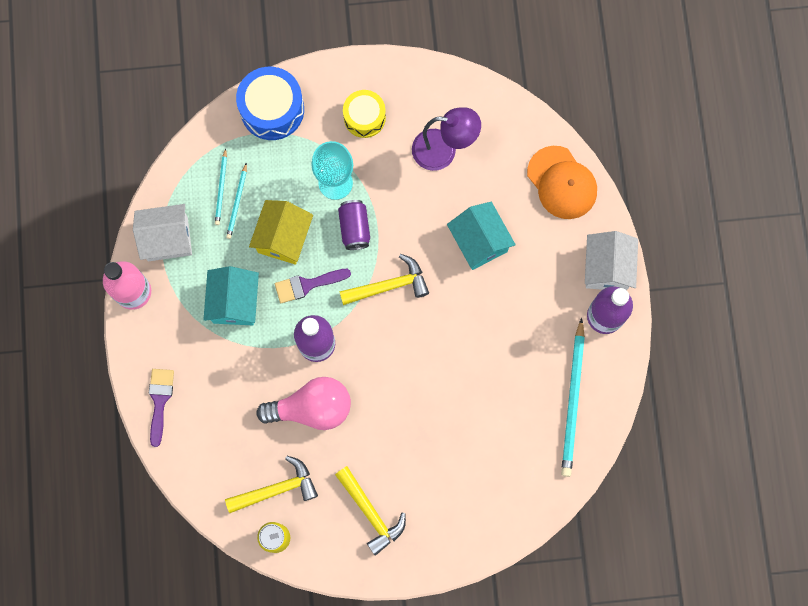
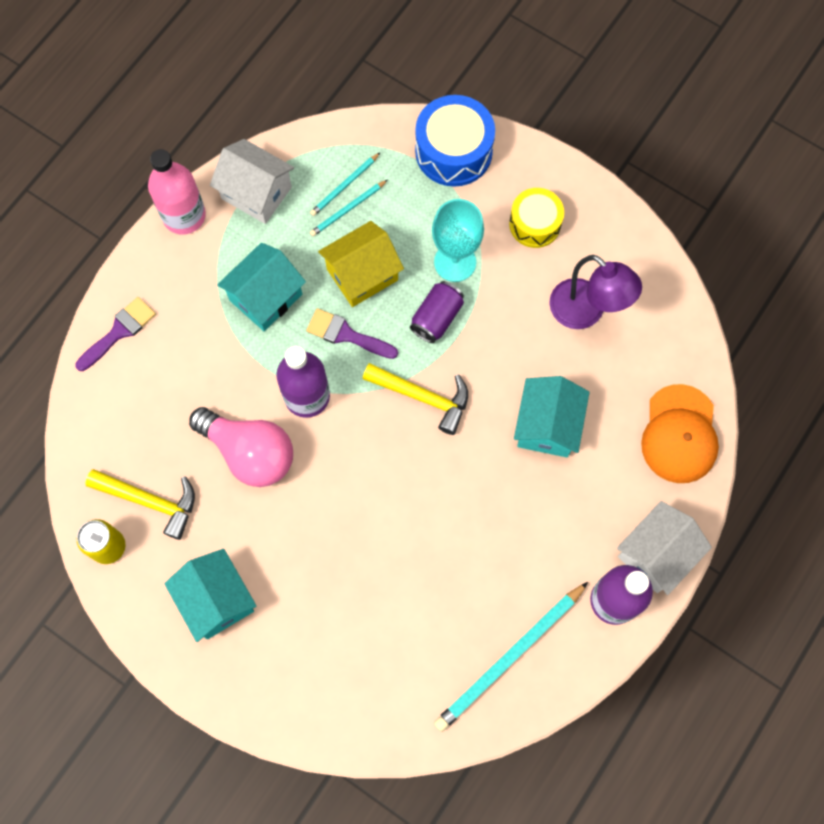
camera: 40 degrees right, 5 degrees down
yellow hammer [335,466,406,556] -> turquoise house [164,549,256,642]

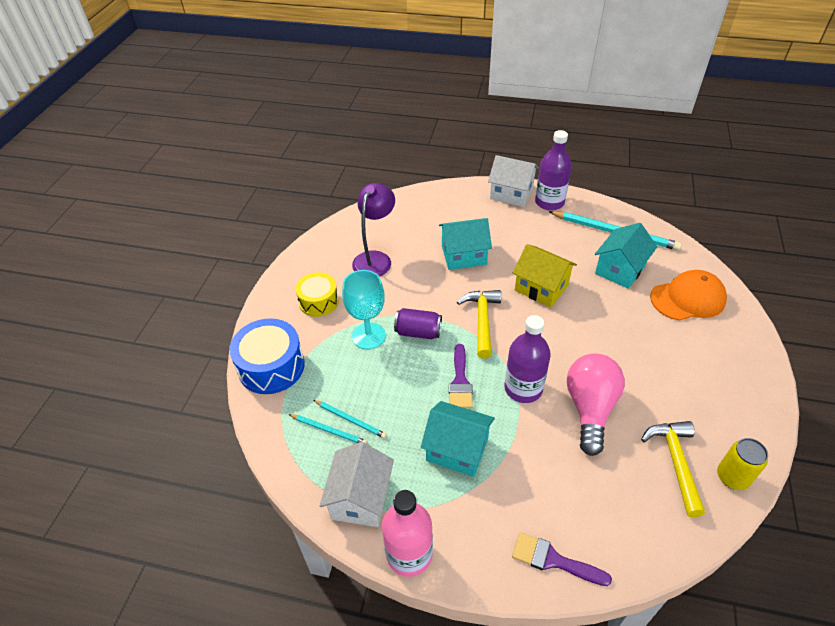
camera: 110 degrees left, 25 degrees down
turquoise house [164,549,256,642] -> turquoise house moved to [595,223,657,289]
yellow house [318,221,404,307] -> yellow house moved to [513,244,577,307]
orange cap [641,384,719,483] -> orange cap moved to [650,270,727,321]

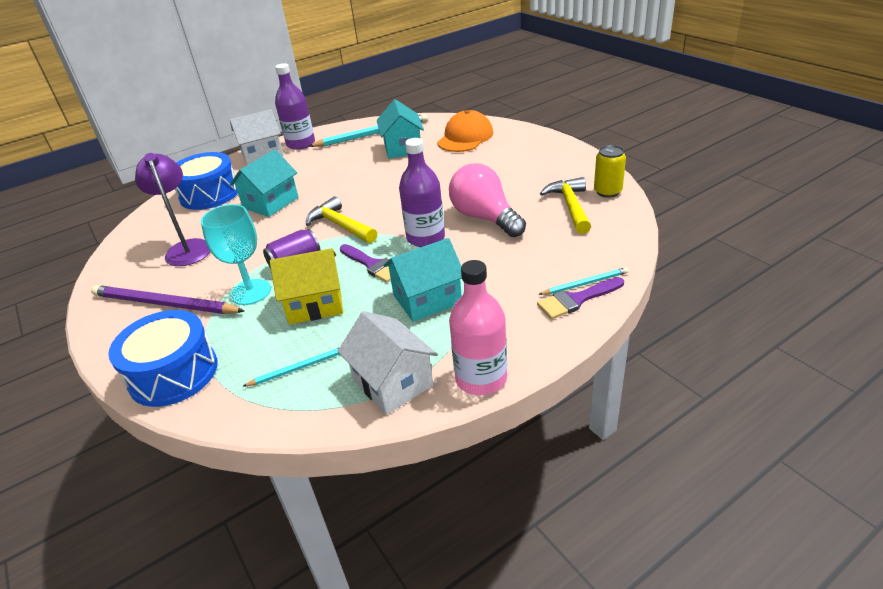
camera: 45 degrees left, 10 degrees down
yellow drum [295,272,339,317] -> purple pencil [91,285,245,314]
turquoise pencil [313,400,387,439] -> turquoise pencil moved to [538,267,629,295]
yellow house [513,244,577,307] -> yellow house moved to [270,248,343,324]
yellow hammer [641,421,705,517] -> yellow hammer turned 45 degrees clockwise [540,177,591,234]
none -> blue drum [175,152,238,210]

